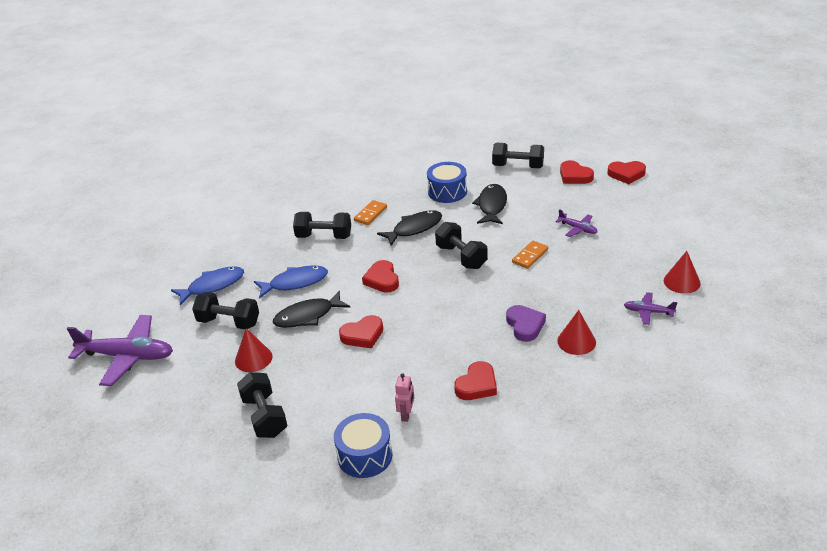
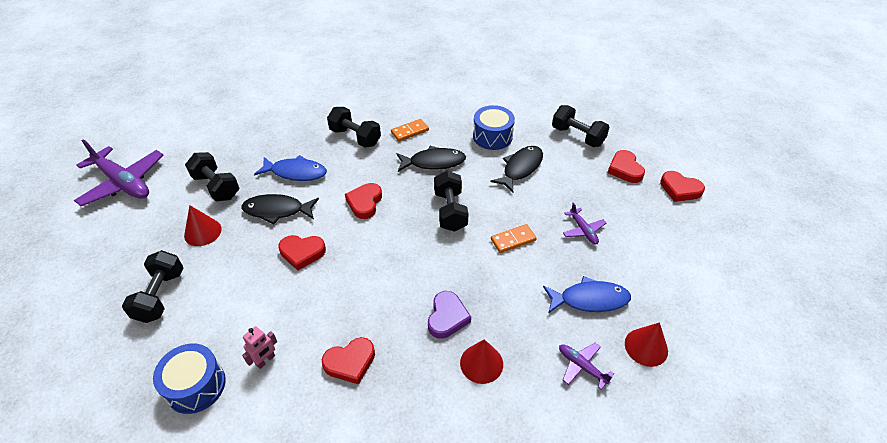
camera: 25 degrees right, 10 degrees up
blue fish [171,266,244,305] -> blue fish moved to [543,276,631,313]

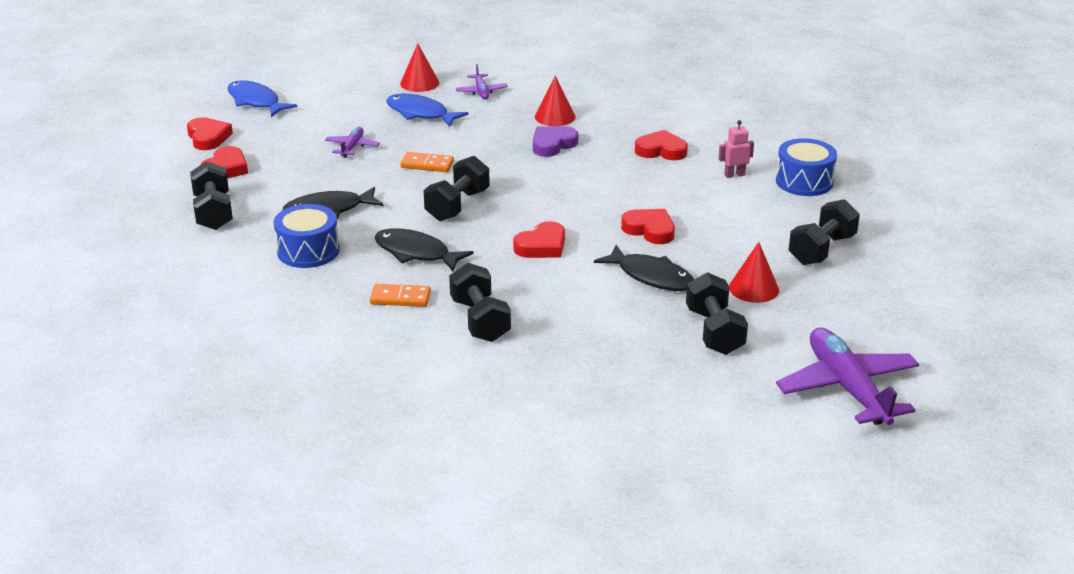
camera: 145 degrees left, 15 degrees down
blue fish [254,155,327,181] -> blue fish moved to [227,81,297,117]

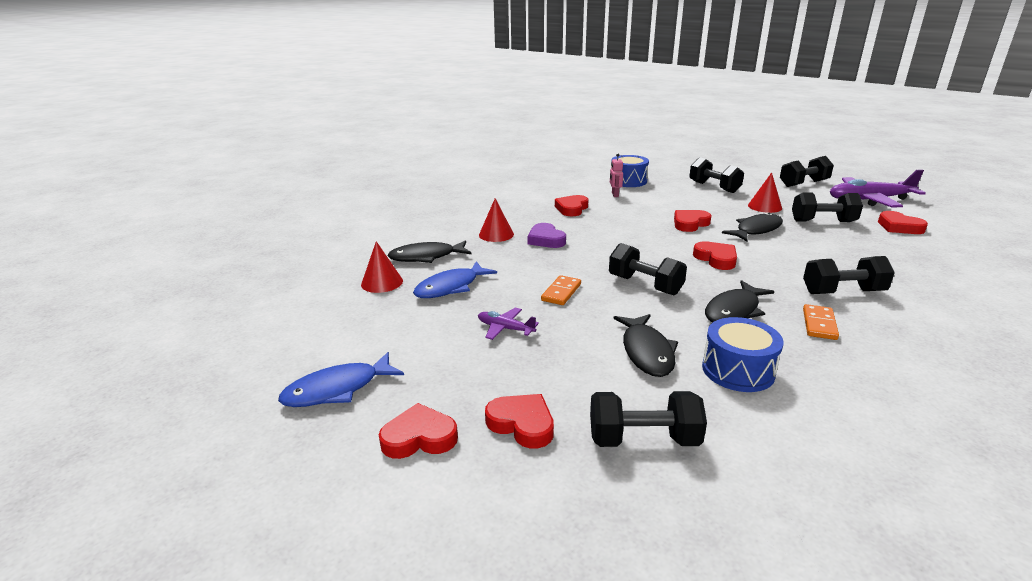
camera: 75 degrees left, 5 degrees down
purple plane [456,64,508,99] -> black fish [387,240,471,263]
none -> black dumbbell [780,156,834,187]
none -> red heart [878,211,928,234]

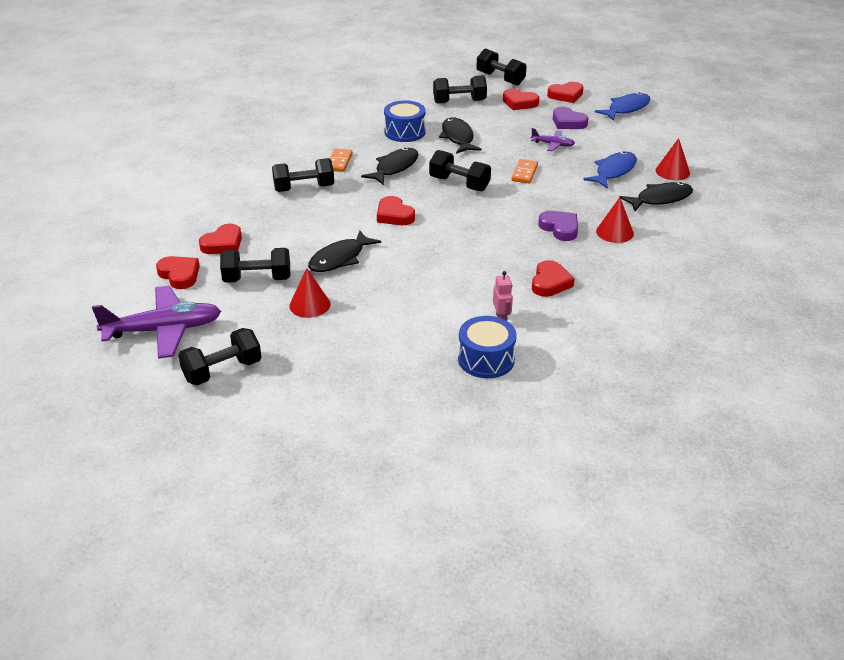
camera: 170 degrees right, 10 degrees up
red heart [674,210,711,232] -> red heart moved to [199,224,242,254]
black dumbbell [689,157,744,193] -> black dumbbell moved to [476,48,527,86]
none -> purple heart [553,107,589,129]

